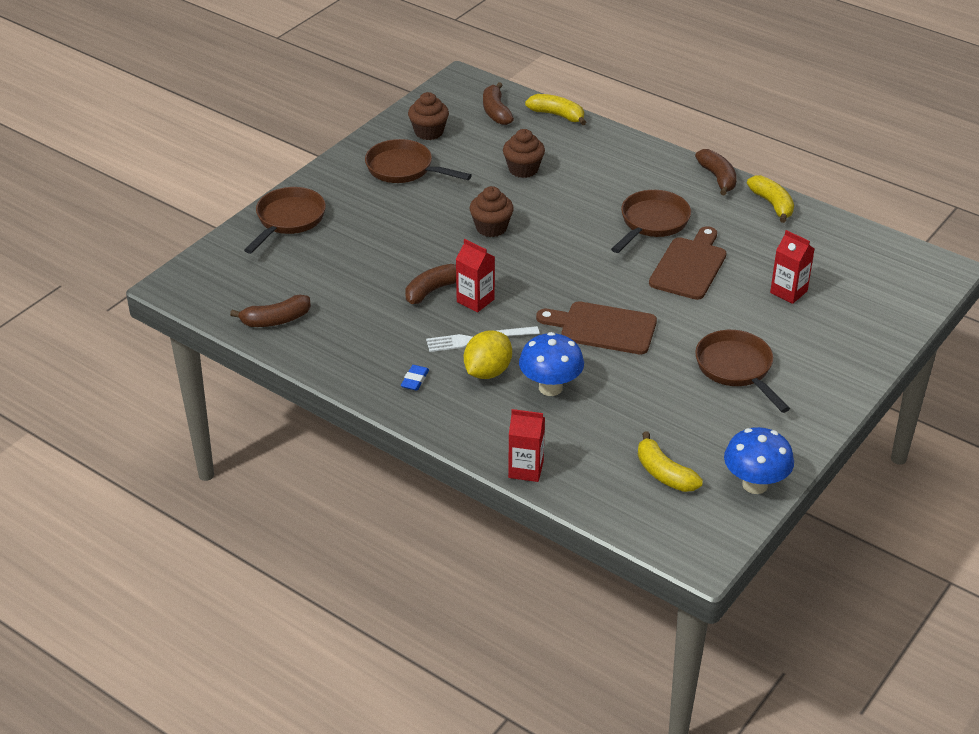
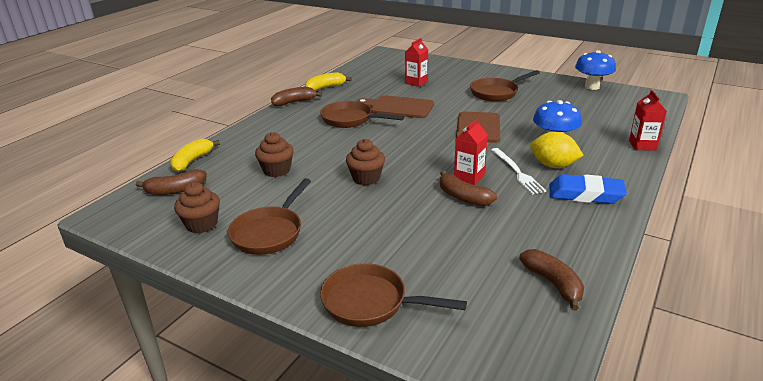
camera: 95 degrees left, 10 degrees down
blue eraser [401,365,429,391] -> blue eraser [550,174,627,204], size x2.11
yellow banana [638,431,703,492] -> none

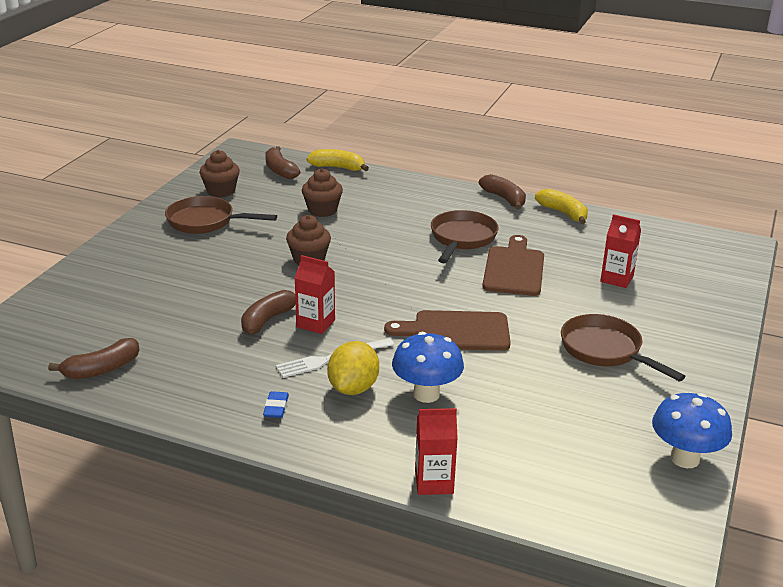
camera: 80 degrees right, 0 degrees up
brown pan [320,263,467,327] -> none
blue eraser [550,174,627,204] -> blue eraser [263,391,289,418], size x0.47

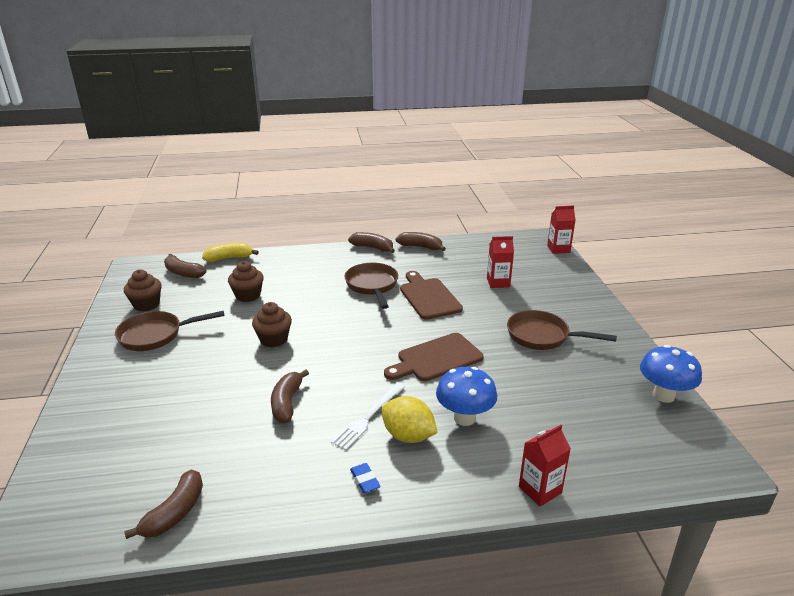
camera: 30 degrees left, 0 degrees up
red carton [295,255,335,334] -> red carton moved to [547,205,576,254]
yellow lemon [327,341,379,395] -> yellow lemon turned 45 degrees counterclockwise [382,396,438,443]
yellow banana [535,189,588,224] -> brown banana [396,232,446,251]

